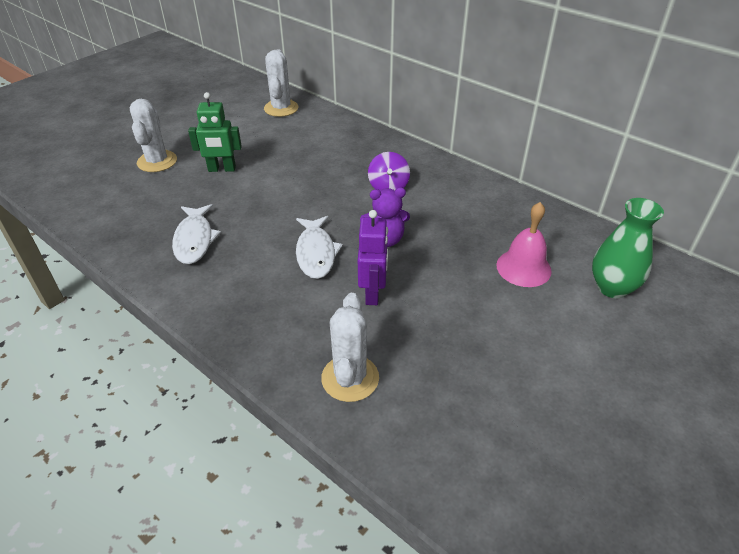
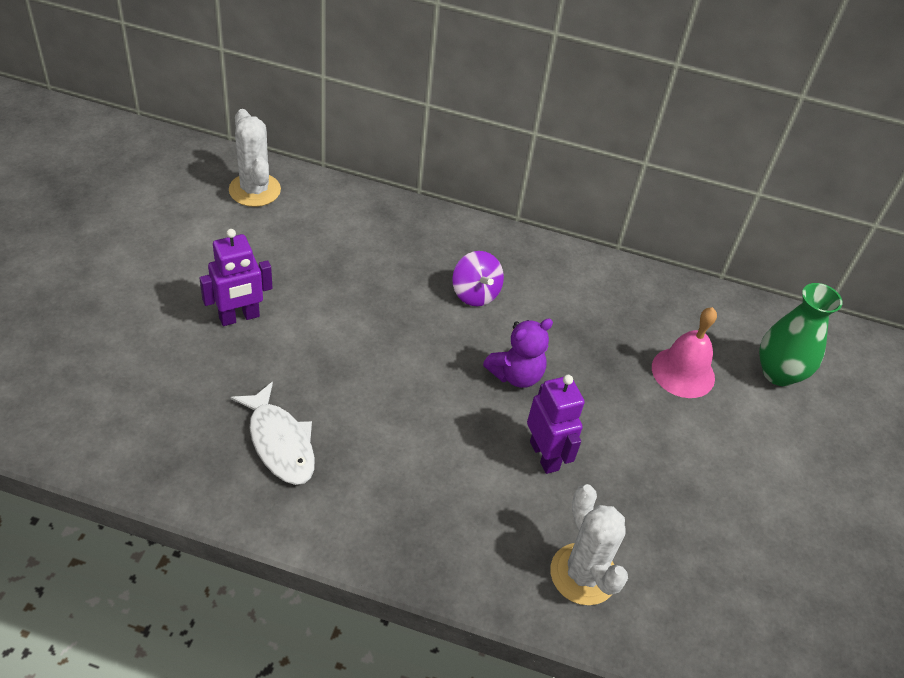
camera: 30 degrees left, 5 degrees up
white cactus [130,99,177,172] -> none
green robot [188,92,242,172] -> purple robot [199,229,272,326]
white fish [296,216,343,279] -> none

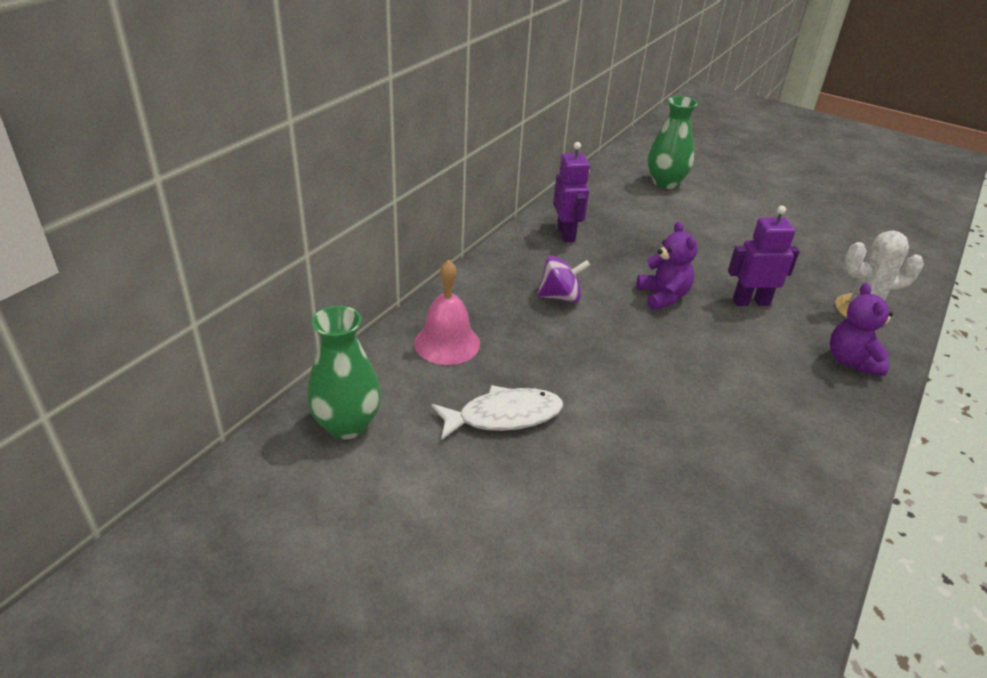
camera: 70 degrees left, 10 degrees down
purple robot [199,229,272,326] -> purple robot moved to [553,142,590,242]
white cactus [229,109,281,207] -> green vase [307,306,381,439]
white fish [231,382,315,485] -> white fish moved to [432,385,563,440]
pink bell [652,307,717,398] -> pink bell moved to [414,260,480,365]
none -> purple teddy bear [830,283,893,376]

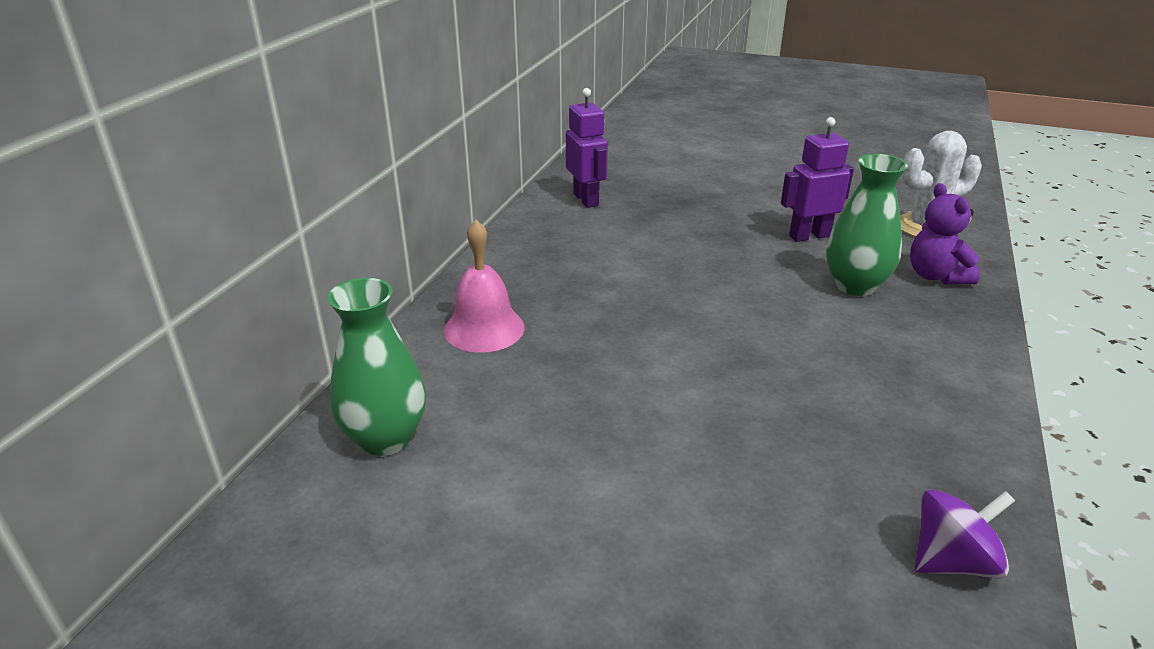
camera: 10 degrees left, 5 degrees down
white fish [432,385,563,440] -> none
purple spinning top [537,256,590,303] -> purple spinning top moved to [915,489,1015,579]
purple teddy bear [637,222,698,310] -> none
green vase [648,96,698,189] -> green vase moved to [826,154,908,296]

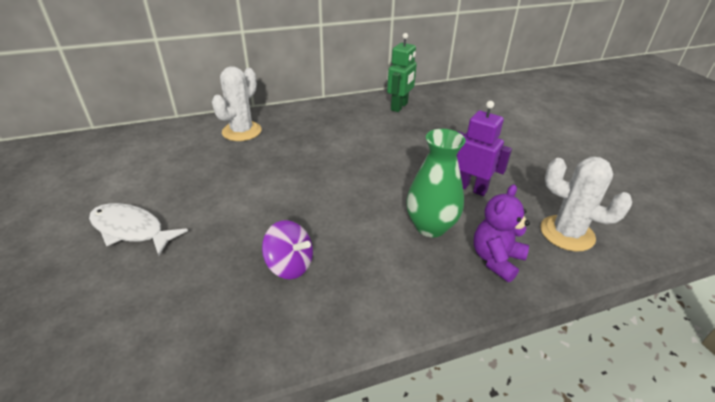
camera: 50 degrees right, 5 degrees up
green vase [327,278,426,456] -> none
pink bell [444,220,525,353] -> white cactus [212,66,262,141]
purple robot [566,88,608,208] -> green robot [387,33,417,112]
purple spinning top [915,489,1015,579] -> purple spinning top moved to [262,220,313,279]
none -> white fish [89,203,188,256]

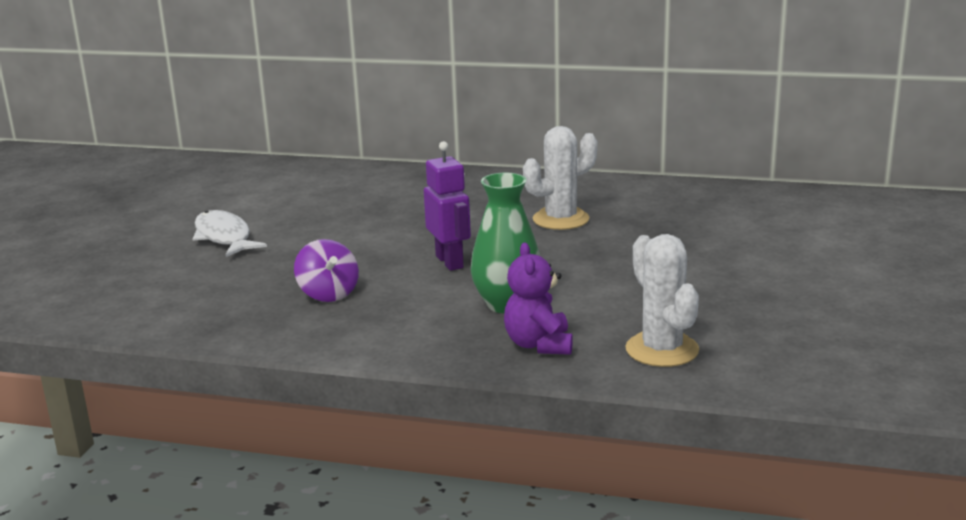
camera: 35 degrees right, 15 degrees down
white cactus [212,66,262,141] -> white cactus moved to [523,126,597,230]
green robot [387,33,417,112] -> none
purple robot [457,101,512,196] -> purple robot moved to [424,141,471,271]
purple teddy bear [474,184,530,282] -> purple teddy bear turned 75 degrees counterclockwise [504,243,573,355]

